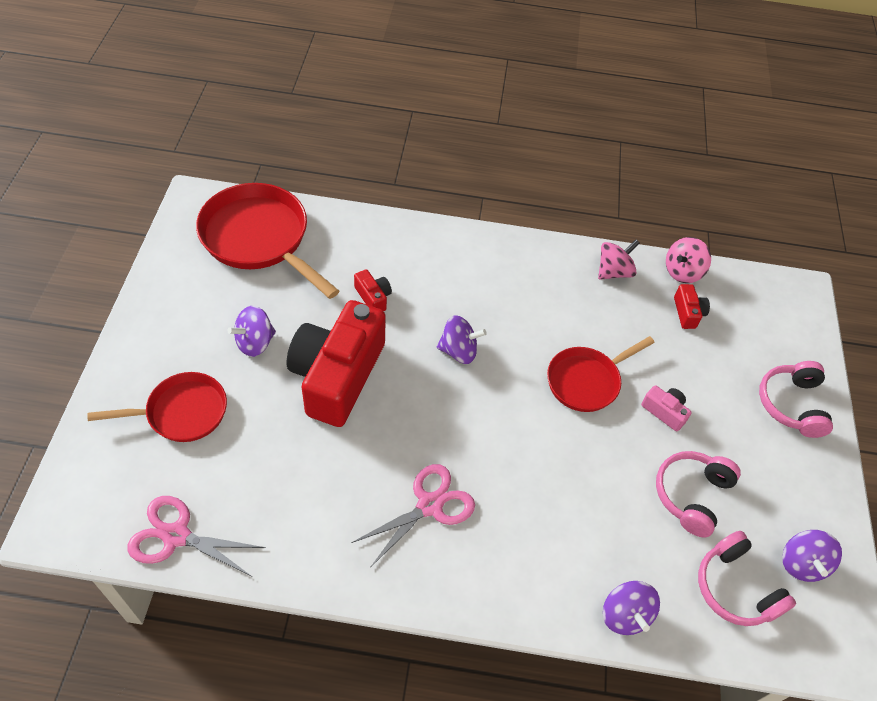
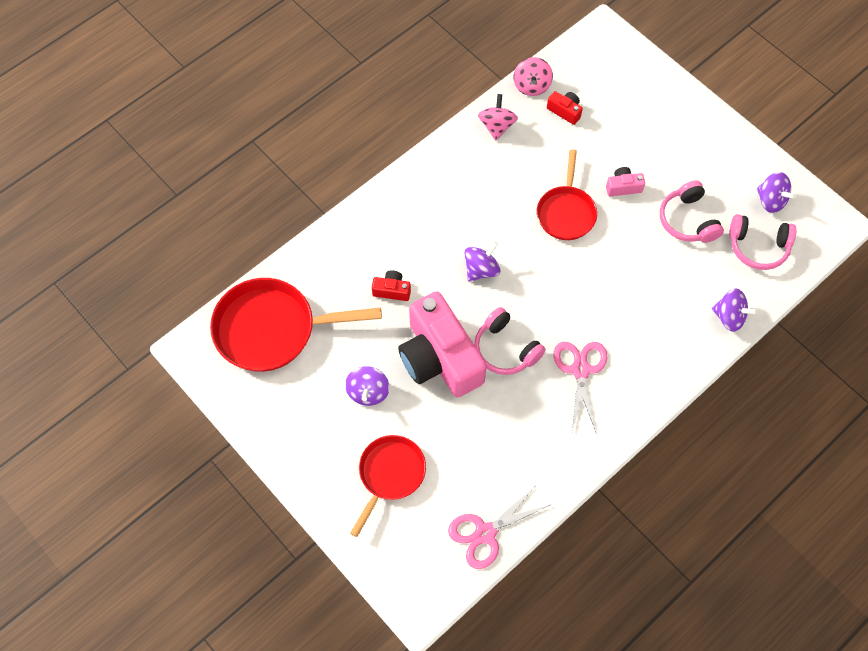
camera: 45 degrees left, 10 degrees up
red camera [287,300,386,427] -> pink camera [398,291,487,398]
pink headphones [759,361,833,438] -> pink headphones moved to [474,307,546,375]

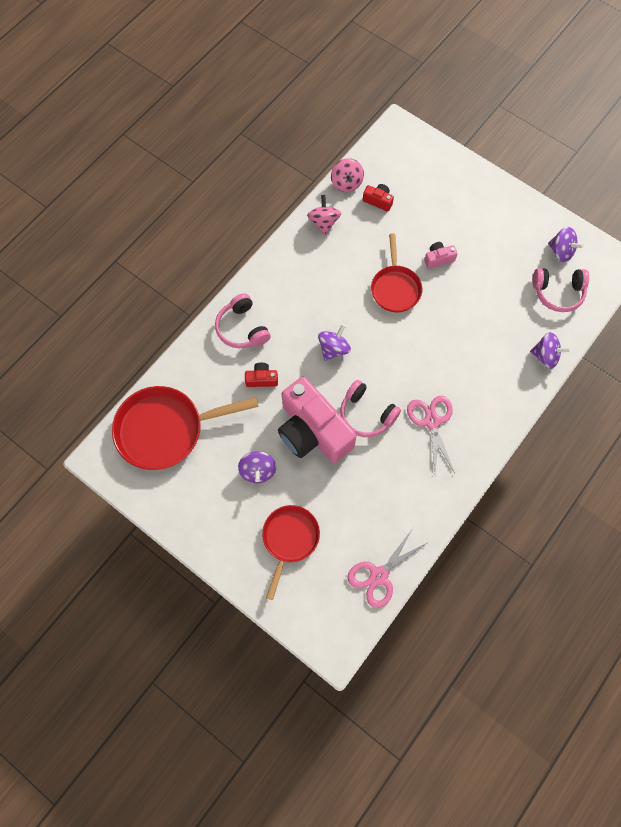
camera: 10 degrees left, 5 degrees up
pink headphones [660,180,724,243] -> pink headphones moved to [215,293,271,348]

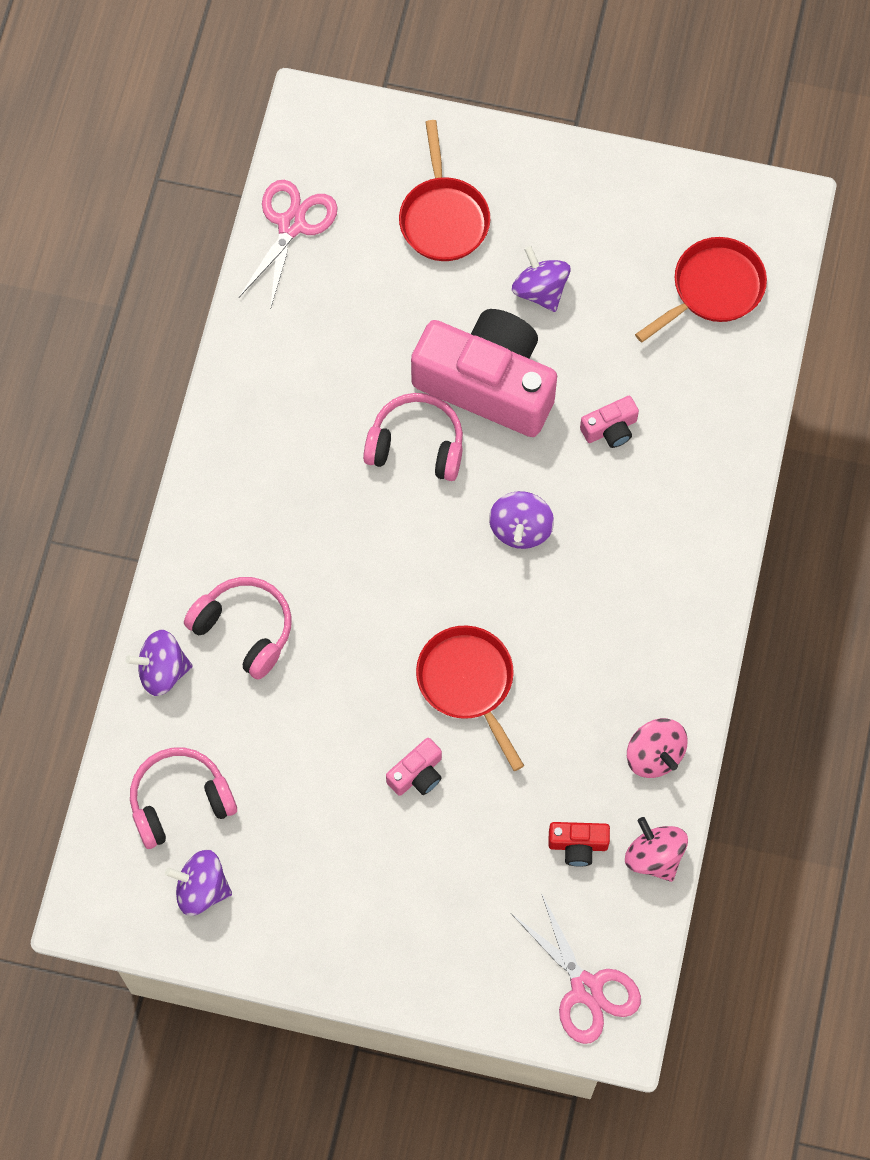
camera: 155 degrees right, 0 degrees up
red pan [112,386,259,470] -> red pan [635,237,767,343], size x0.62
pink headphones [215,293,271,348] -> pink headphones moved to [184,577,292,680]
red camera [245,363,278,387] -> pink camera [580,396,639,448]
pink scissors [407,396,455,474] -> pink scissors moved to [512,892,641,1044]

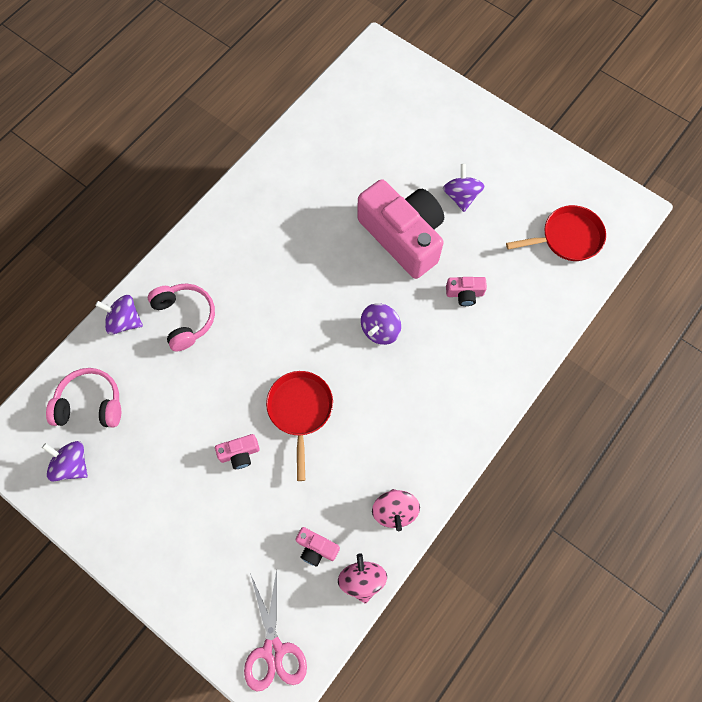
camera: 25 degrees right, 0 degrees up
pink scissors [239,180,338,310] -> none
pink headphones [363,393,463,481] -> none
red pan [399,120,490,261] -> none
red camera [548,822,610,866] -> pink camera [296,527,340,567]

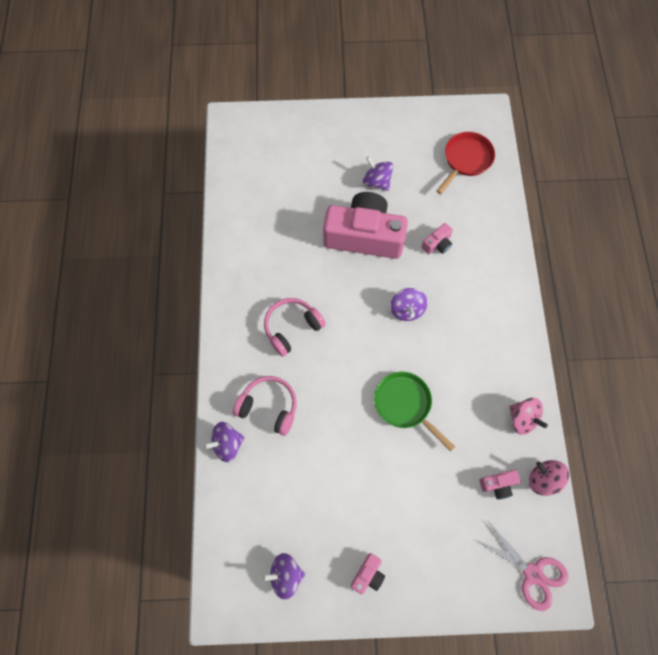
camera: 40 degrees left, 0 degrees up
pink headphones [46,368,121,427] -> pink headphones moved to [264,298,326,357]
pink camera [215,434,260,469] -> pink camera moved to [351,553,385,594]
red pan [266,371,333,481] -> green pan [374,372,455,452]

